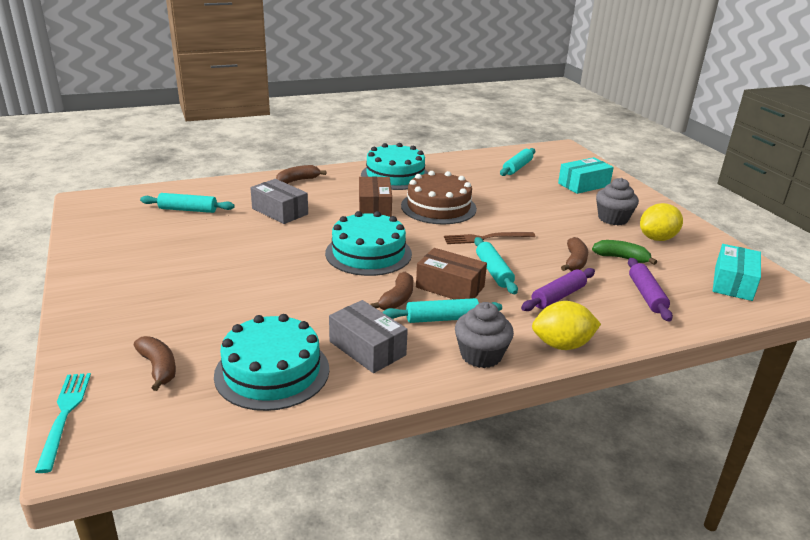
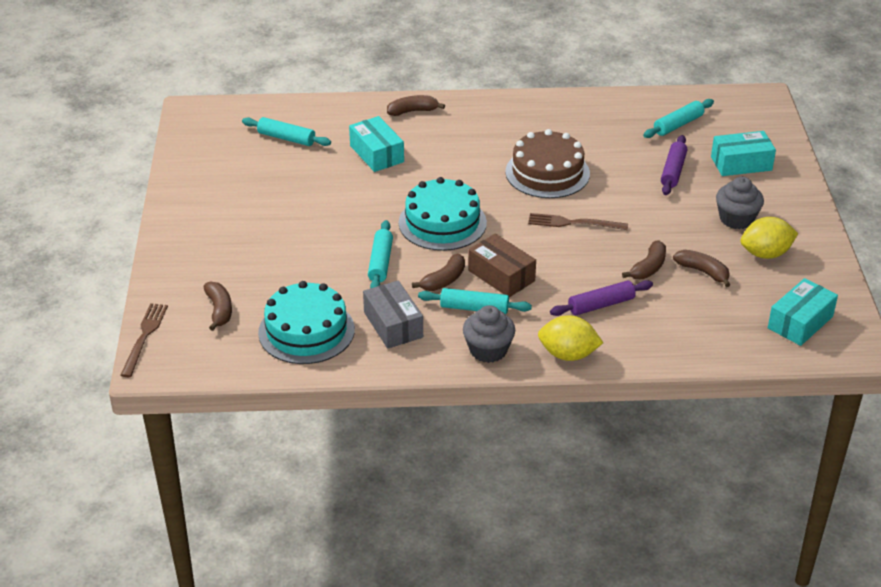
camera: 20 degrees right, 10 degrees up
turquoise fork [35,373,91,473] -> brown fork [120,303,168,377]
grey box [250,179,308,224] -> turquoise box [349,116,404,172]
brown box [359,177,392,217] -> none
turquoise cake [361,143,428,190] -> none
turquoise rolling pin [474,237,518,294] -> turquoise rolling pin moved to [368,220,393,288]
green banana [592,240,657,265] -> brown banana [673,250,730,287]
purple rolling pin [628,258,673,321] -> purple rolling pin moved to [661,135,687,195]

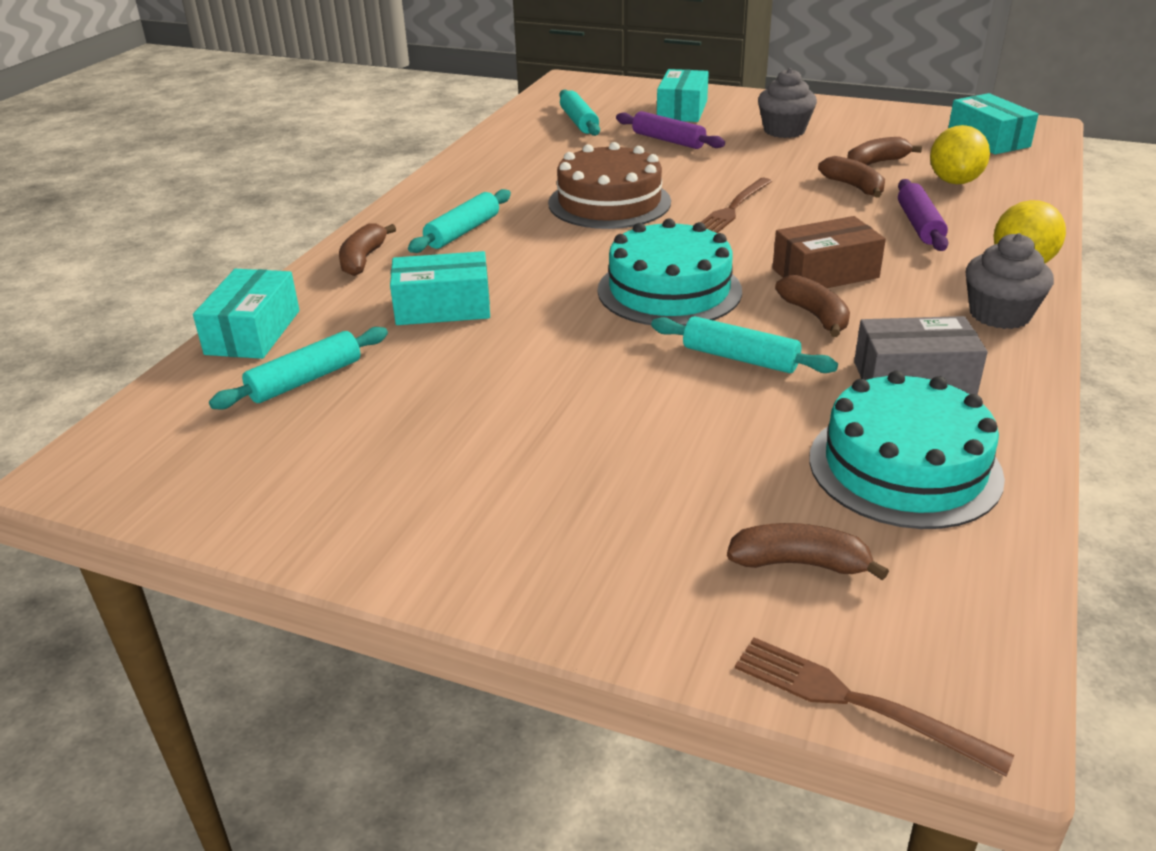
camera: 65 degrees left, 5 degrees down
turquoise rolling pin [418,288,532,314] -> turquoise rolling pin moved to [408,189,511,253]
yellow lemon [740,217,798,259] -> yellow lemon moved to [930,125,990,184]
none -> turquoise box [193,269,299,359]

